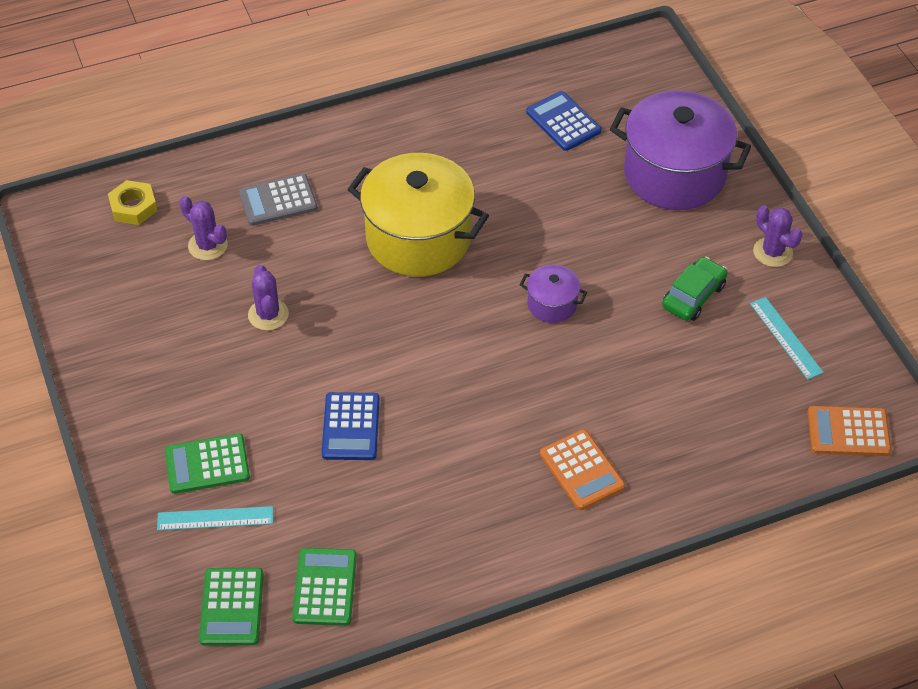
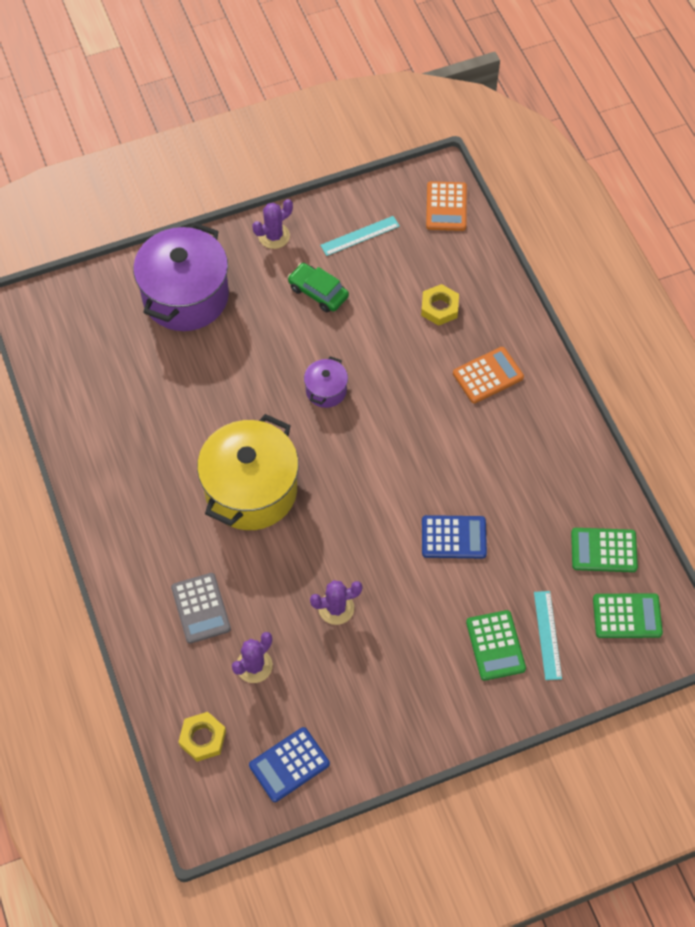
camera: 90 degrees left, 10 degrees up
blue calculator [526,91,601,151] -> blue calculator moved to [249,727,330,802]
none -> yellow nut [421,284,459,326]

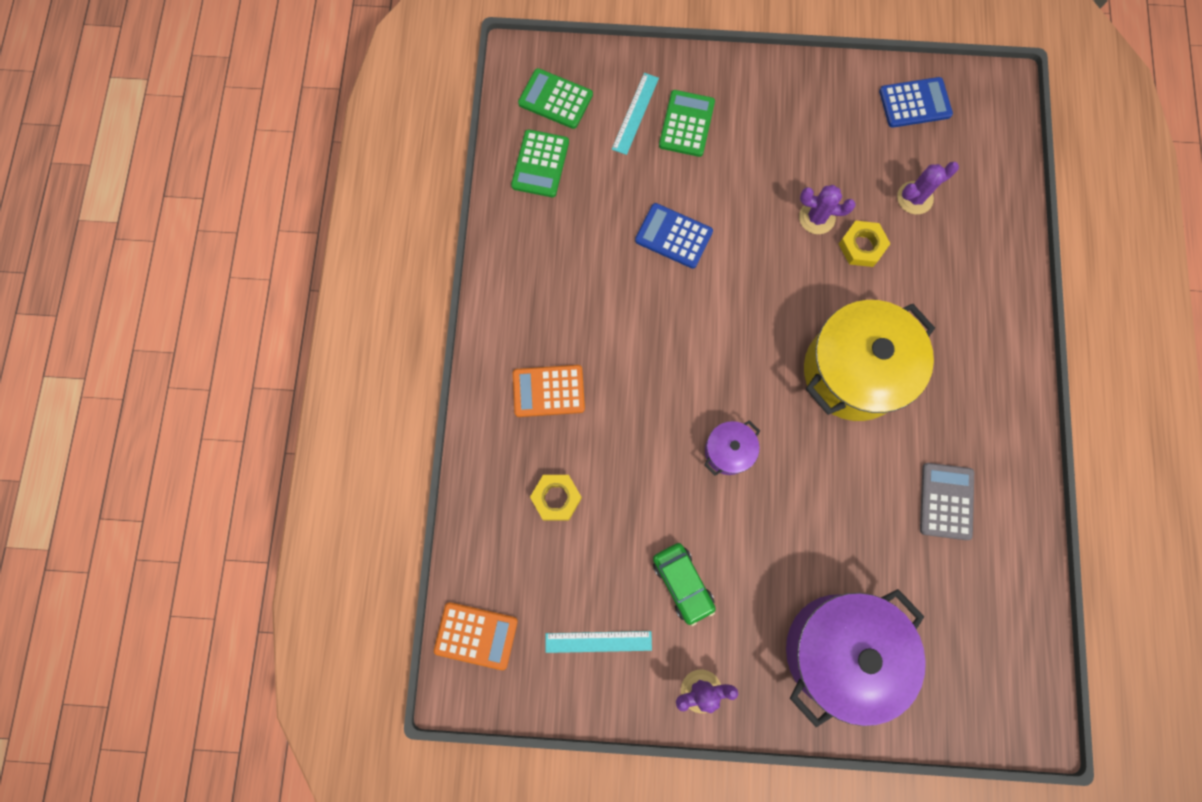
camera: 155 degrees left, 15 degrees up
grey calculator [171,573,231,644] -> grey calculator moved to [920,463,974,540]
yellow nut [178,712,226,762] -> yellow nut moved to [839,221,891,267]
orange calculator [426,181,467,231] -> orange calculator turned 75 degrees clockwise [434,602,518,670]
green calculator [571,528,638,572] -> green calculator turned 75 degrees clockwise [511,129,569,197]

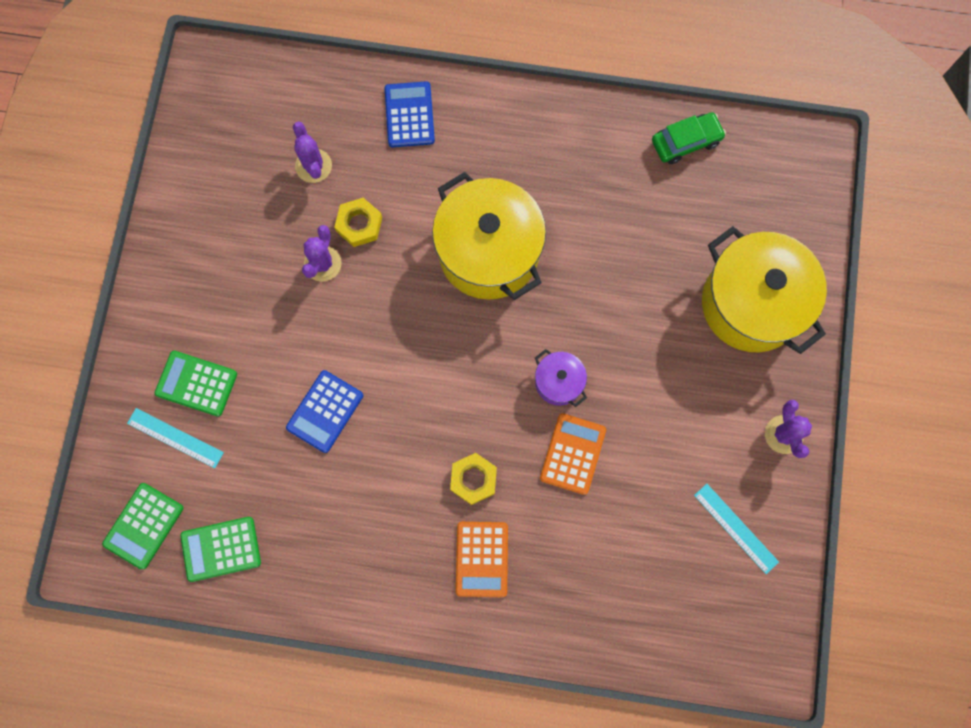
camera: 85 degrees left, 0 degrees up
orange calculator [434,602,518,670] -> orange calculator moved to [540,413,606,495]
green calculator [511,129,569,197] -> green calculator turned 150 degrees clockwise [180,517,261,582]
yellow nut [530,475,582,521] -> yellow nut moved to [450,453,497,505]
turquoise ruler [545,631,652,653] -> turquoise ruler turned 45 degrees counterclockwise [694,484,779,574]
green car [653,543,716,626] -> green car moved to [652,112,726,165]
purple pot [786,589,926,727] -> yellow pot [702,226,827,354]
blue calculator [879,77,953,128] -> blue calculator moved to [384,81,435,147]
grey calculator [920,463,974,540] -> none

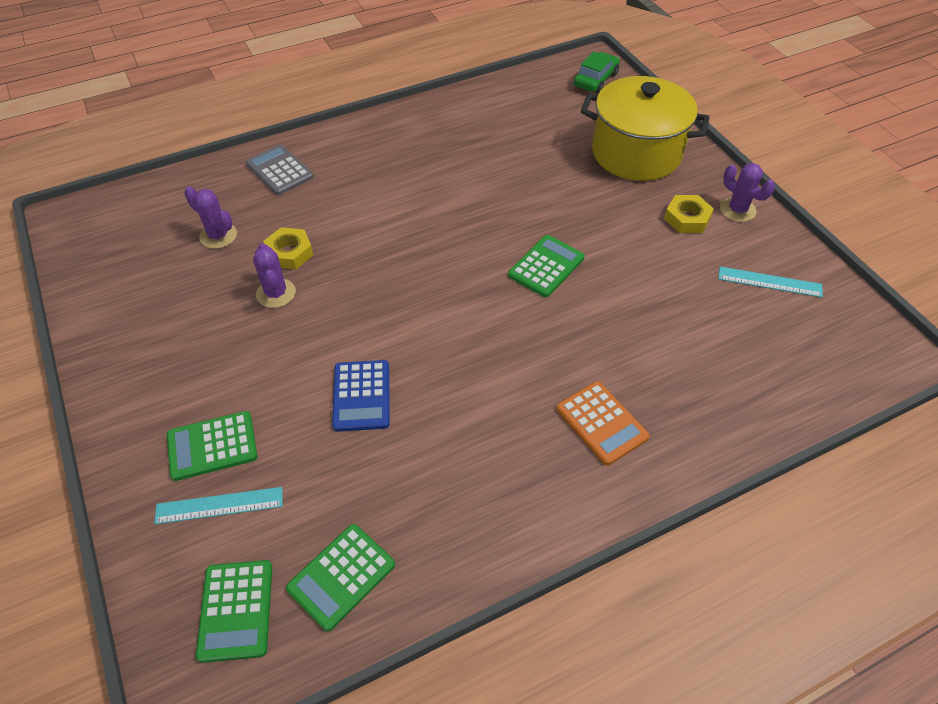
camera: 35 degrees left, 25 degrees down
blue calculator [384,81,435,147] -> grey calculator [246,144,314,195]
yellow pot [432,172,546,300] -> none
yellow nut [450,453,497,505] -> yellow nut moved to [664,195,714,233]
purple pot [535,349,587,407] -> green calculator [508,235,585,297]
orange calculator [540,413,606,495] -> none
green car [652,112,726,165] -> green car moved to [574,52,620,93]

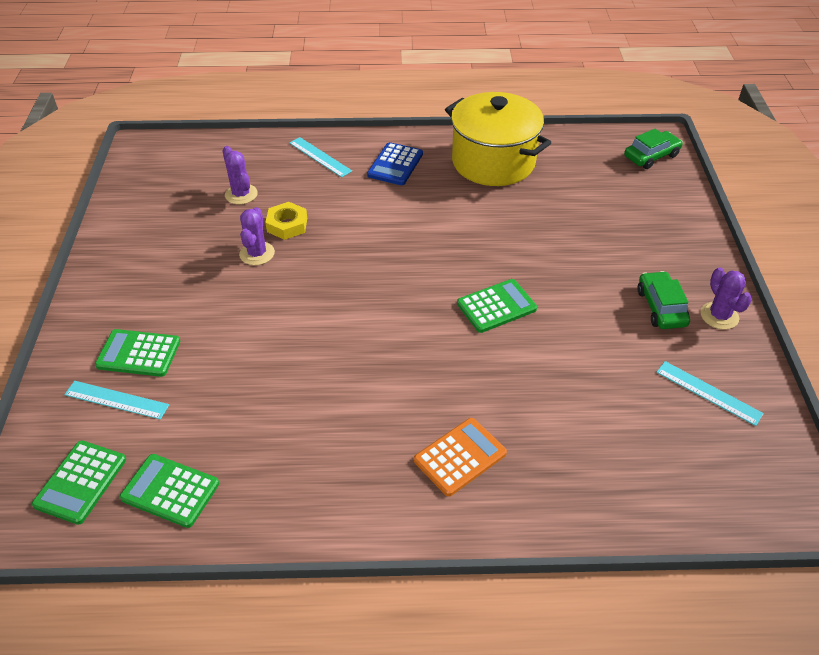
camera: 25 degrees right, 5 degrees down
grey calculator [246,144,314,195] -> turquoise ruler [289,137,352,177]
green calculator [286,524,395,632] -> green calculator turned 45 degrees clockwise [120,454,219,528]
blue calculator [332,360,390,432] -> blue calculator moved to [367,142,423,185]
orange calculator [556,381,649,466] -> orange calculator turned 120 degrees counterclockwise [414,418,507,496]
yellow pot [581,76,710,181] -> yellow pot moved to [445,92,551,186]
yellow nut [664,195,714,233] -> green car [637,271,690,329]

